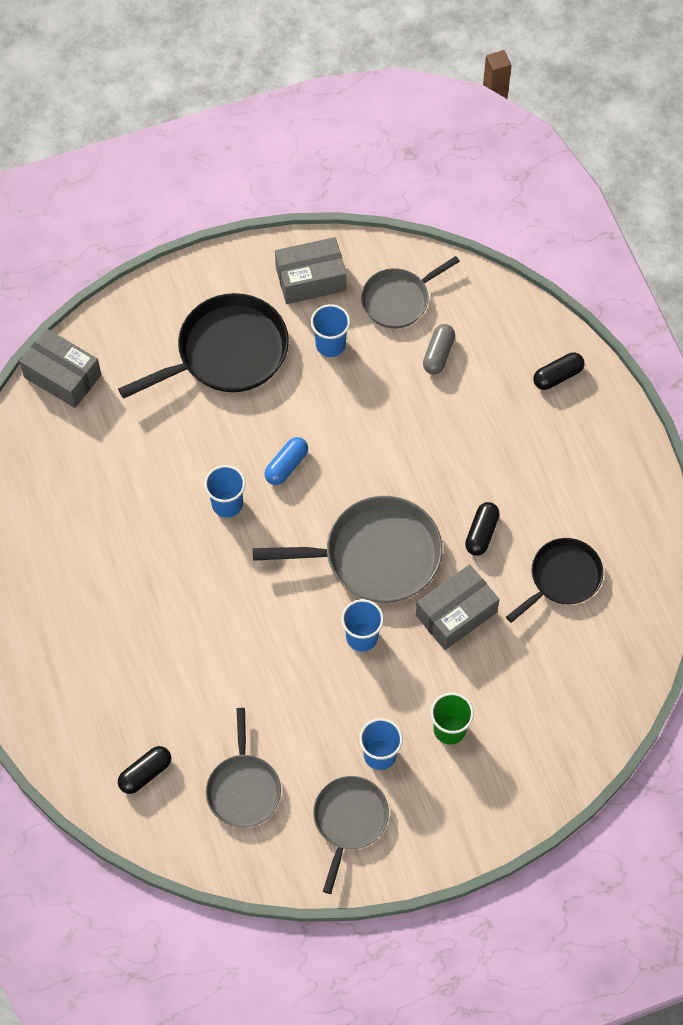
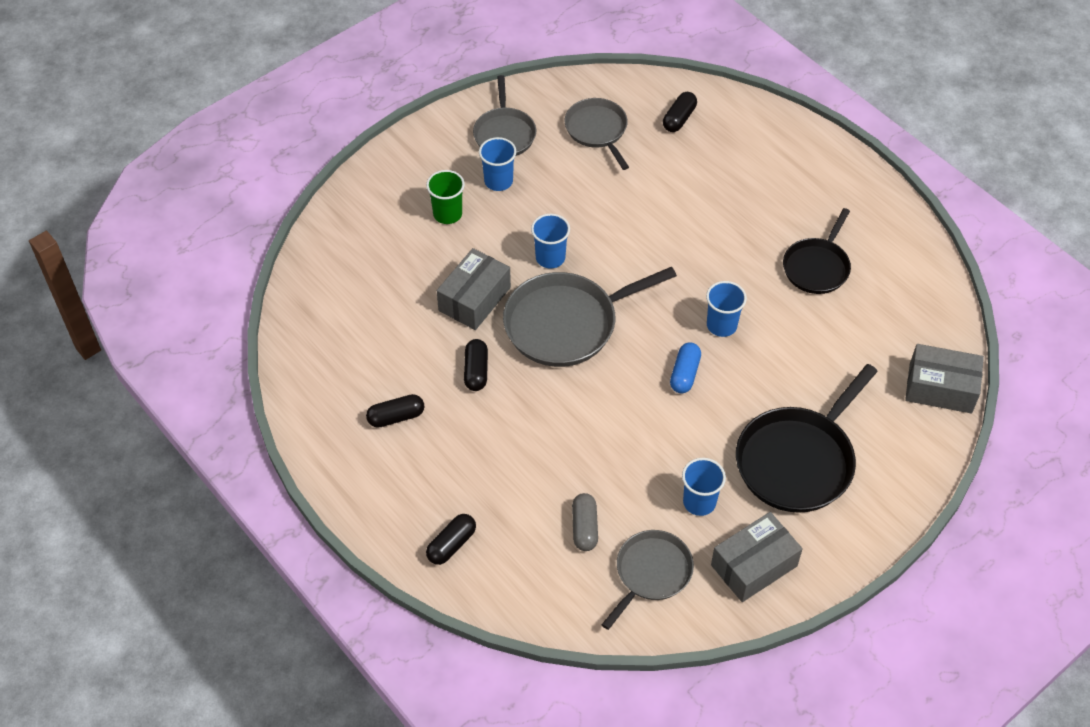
camera: 160 degrees right, 10 degrees down
black pan [506,538,603,623] -> black pan moved to [783,208,851,294]
none -> black capsule [366,394,424,428]

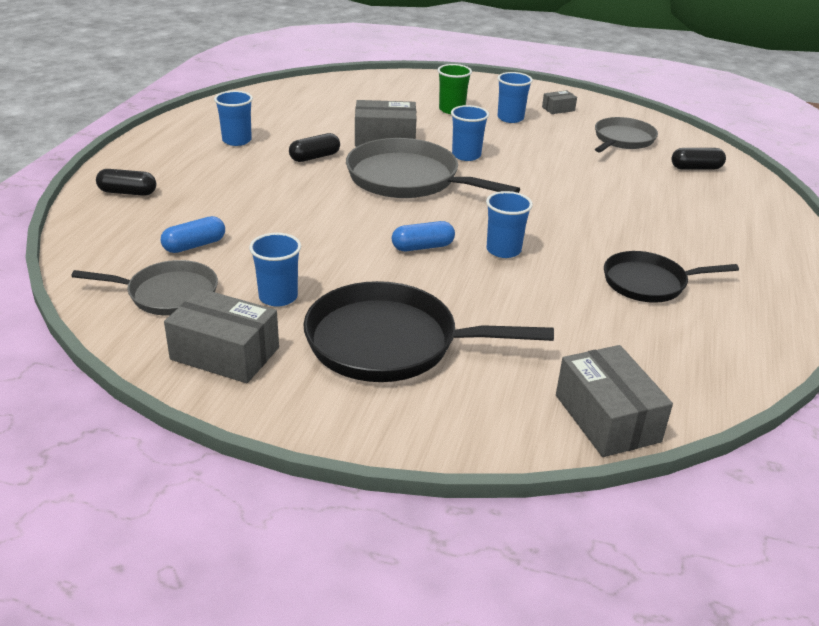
camera: 55 degrees right, 20 degrees down
black capsule [366,394,424,428] -> blue cup [214,91,253,146]
grey pan [473,75,536,156] -> grey box [542,90,577,114]
grey capsule [572,493,598,551] -> blue capsule [161,216,225,253]

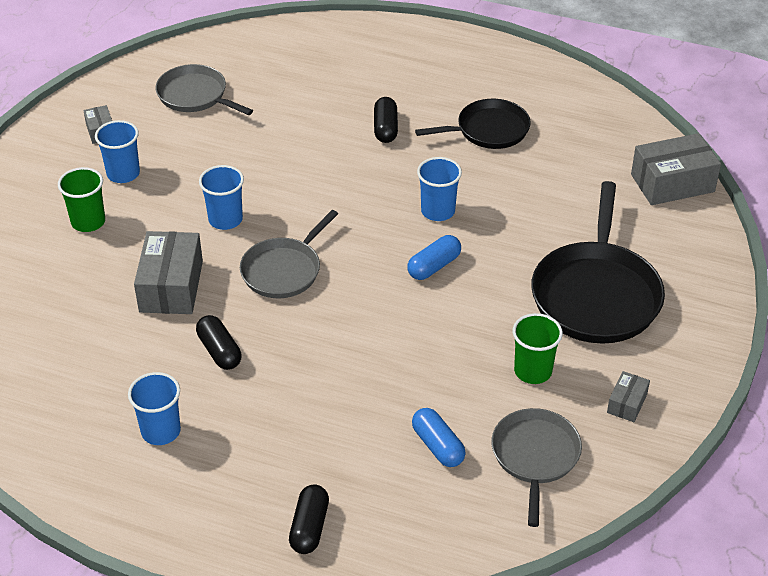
camera: 85 degrees left, 10 degrees up
grey box [164,288,279,383] -> grey box [607,371,650,422], size x0.50
blue cup [249,233,301,307] -> green cup [513,313,563,384]
grey pan [346,138,520,198] -> grey pan [240,210,338,298], size x0.62
blue capsule [392,221,455,251] -> blue capsule turned 60 degrees clockwise [407,235,461,280]
black pan [604,251,739,303] -> black pan turned 105 degrees counterclockwise [415,99,531,149]
black capsule [671,148,726,170] -> black capsule moved to [374,97,398,143]

